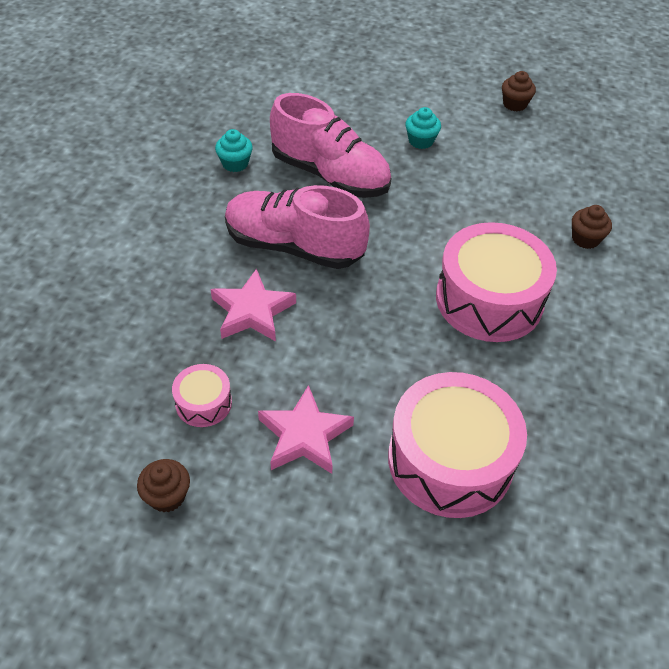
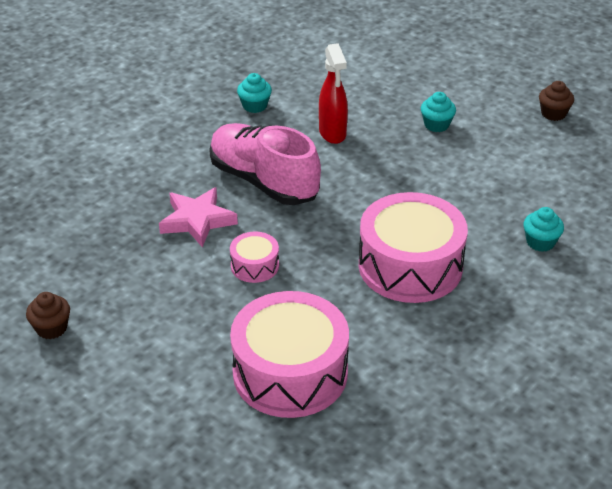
camera: 25 degrees right, 10 degrees down
pink drum [172,364,232,427] -> pink drum moved to [230,232,279,283]
pink star [258,385,354,474] -> none
pink shoe [270,93,391,198] -> red spray bottle [319,43,348,144]
brown cupcake [572,205,612,249] -> turquoise cupcake [523,207,564,252]

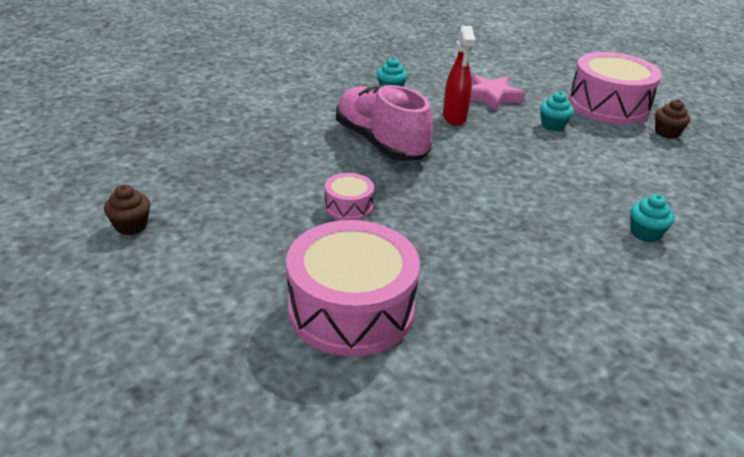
camera: 10 degrees right, 5 degrees down
pink star [159,187,238,247] -> pink star moved to [470,75,525,112]
pink drum [359,192,468,303] -> pink drum moved to [569,52,662,124]

